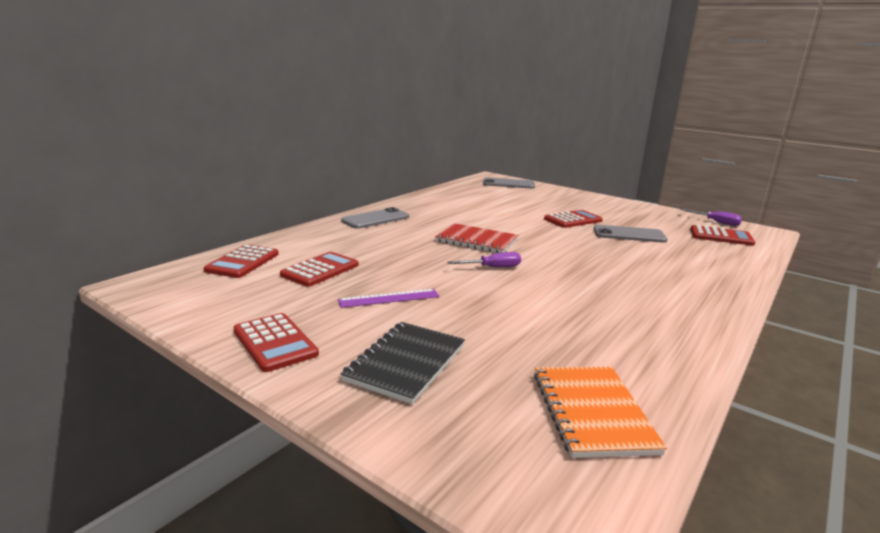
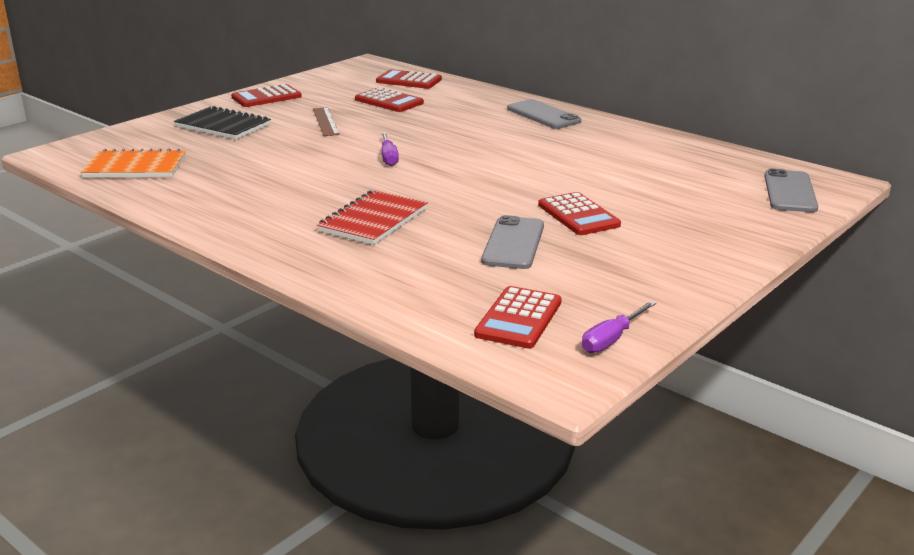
camera: 95 degrees right, 5 degrees up
purple ruler [338,289,439,308] -> brown ruler [313,107,339,136]
red notebook [435,223,518,253] -> red notebook moved to [317,190,428,245]

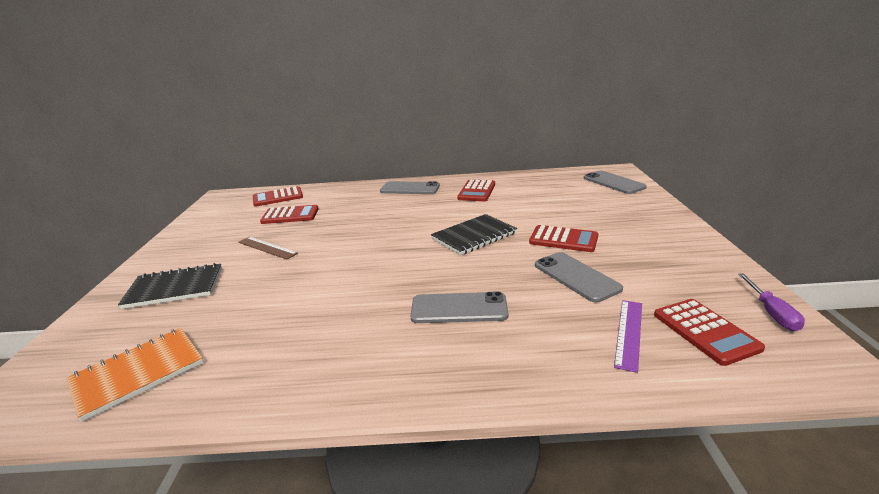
camera: 40 degrees left, 0 degrees up
red calculator [231,84,302,107] -> red calculator moved to [457,179,495,201]
red notebook [317,190,428,245] -> grey phone [410,291,508,323]
purple screwdriver [381,132,399,166] -> none
none -> black notebook [431,214,517,255]
none -> purple ruler [614,300,642,373]

